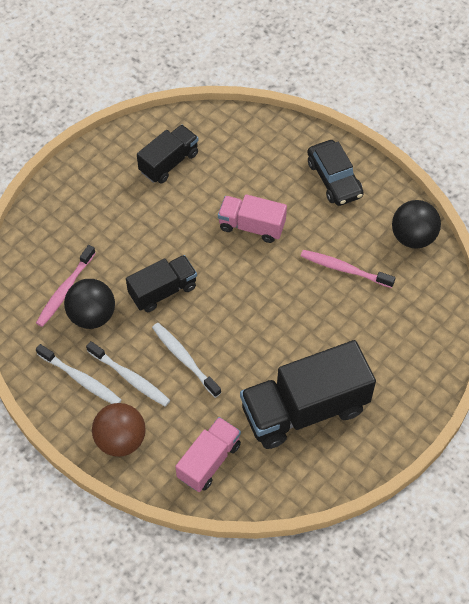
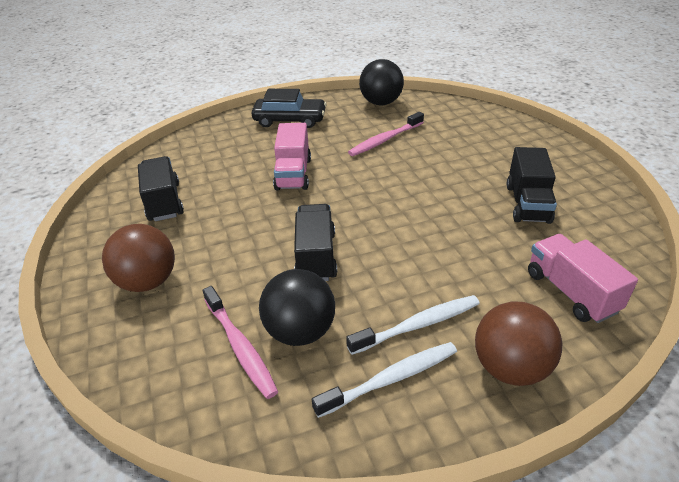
camera: 60 degrees left, 20 degrees down
white toothbrush [152,323,222,398] -> none
pink truck [218,194,287,243] -> pink truck turned 45 degrees counterclockwise [273,123,311,190]
black truck [240,340,376,449] -> black truck [507,147,557,224], size x0.57
none -> brown ball [102,224,175,292]

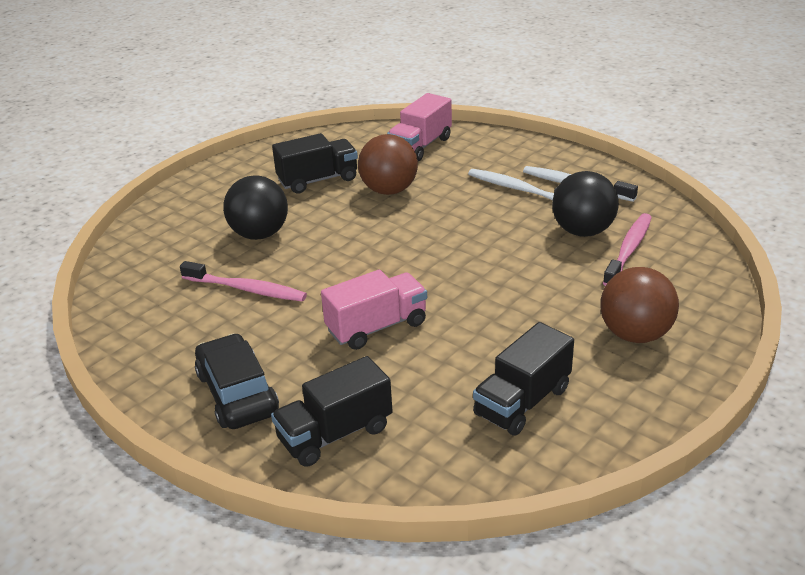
camera: 120 degrees left, 5 degrees down
black truck [294,204,337,281] -> black truck moved to [271,356,393,467]
black ball [359,59,404,105] -> black ball moved to [223,175,288,240]
brown ball [475,302,562,386] -> brown ball moved to [358,134,418,195]

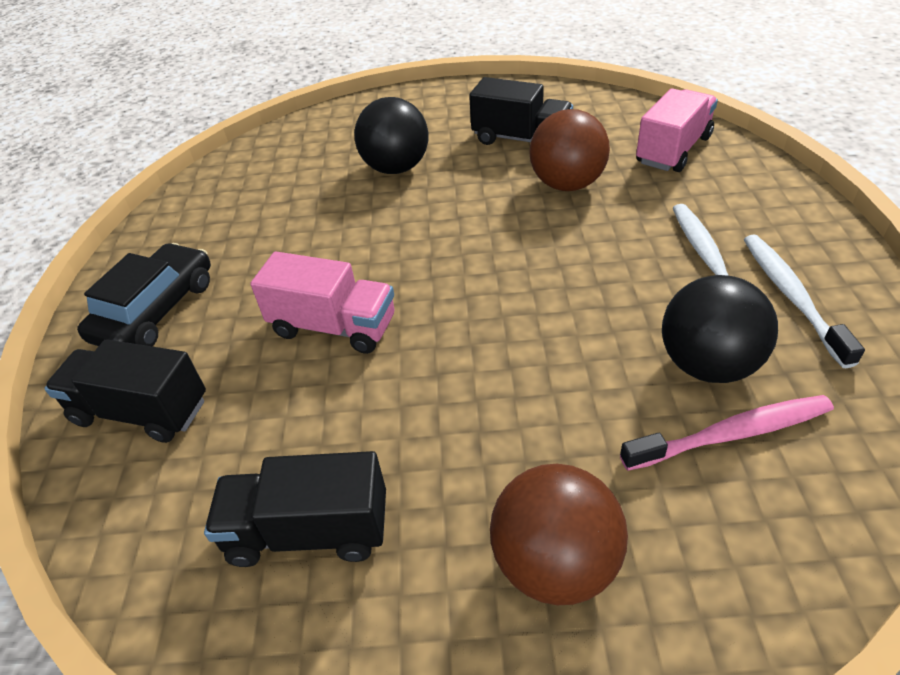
camera: 50 degrees right, 10 degrees up
pink toothbrush [180,261,307,302] -> none
pink truck [387,93,452,161] -> pink truck turned 135 degrees clockwise [636,88,718,172]

